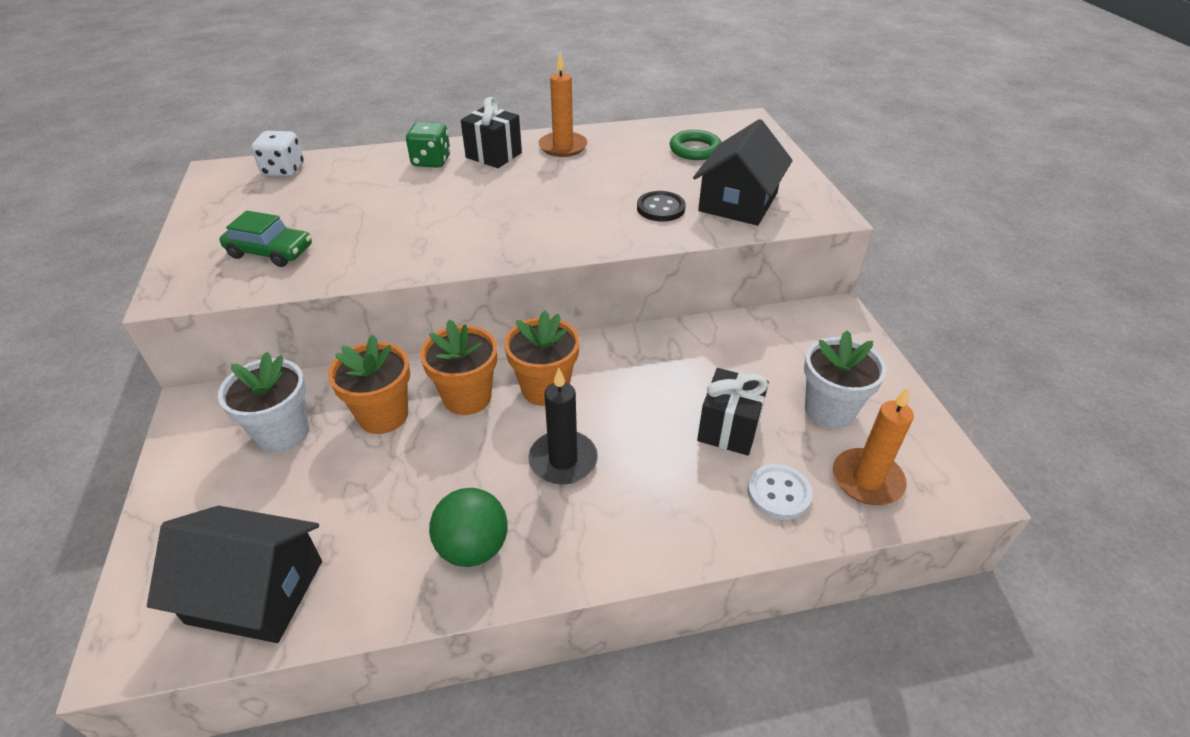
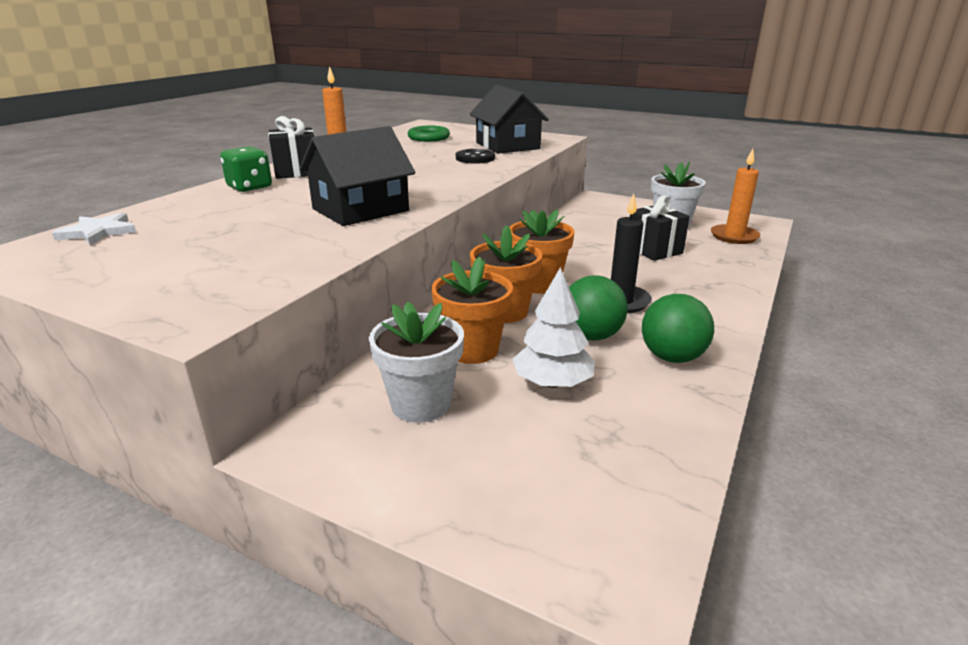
camera: 50 degrees left, 15 degrees down
black house [147,506,322,643] -> black house moved to [299,126,415,226]
green car [219,211,312,267] -> none
white dice [251,131,304,177] -> white star [52,212,136,245]
white button [747,464,812,520] -> none
none -> white tree [513,267,595,388]
none -> green ball [569,275,628,341]

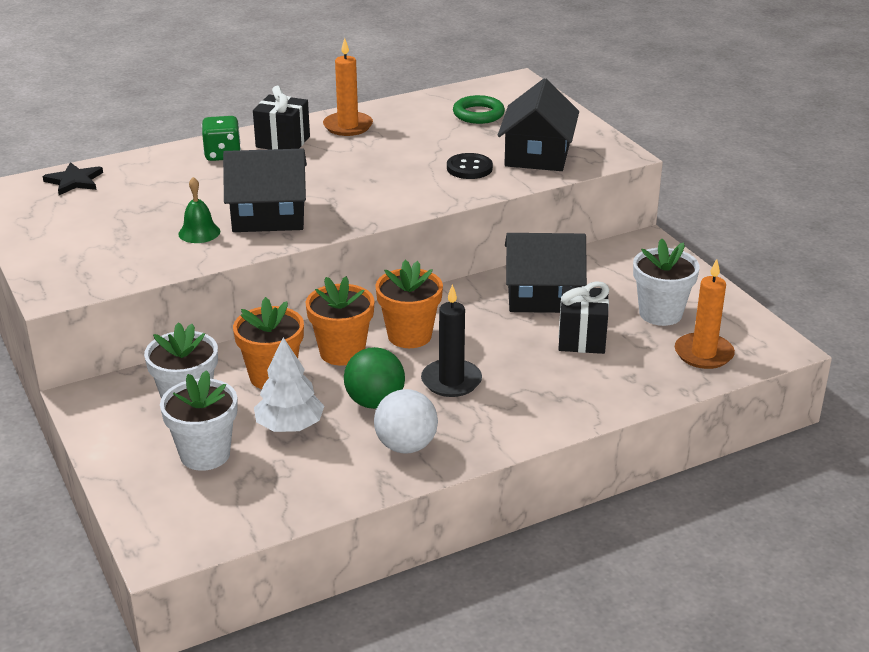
camera: 35 degrees right, 5 degrees up
white star [52,212,136,245] -> black star [43,162,103,195]
green ball [642,294,714,363] -> white ball [374,389,438,454]
none -> white flower pot [160,370,237,471]
none -> green bell [178,177,220,243]
none -> black house [505,233,587,313]

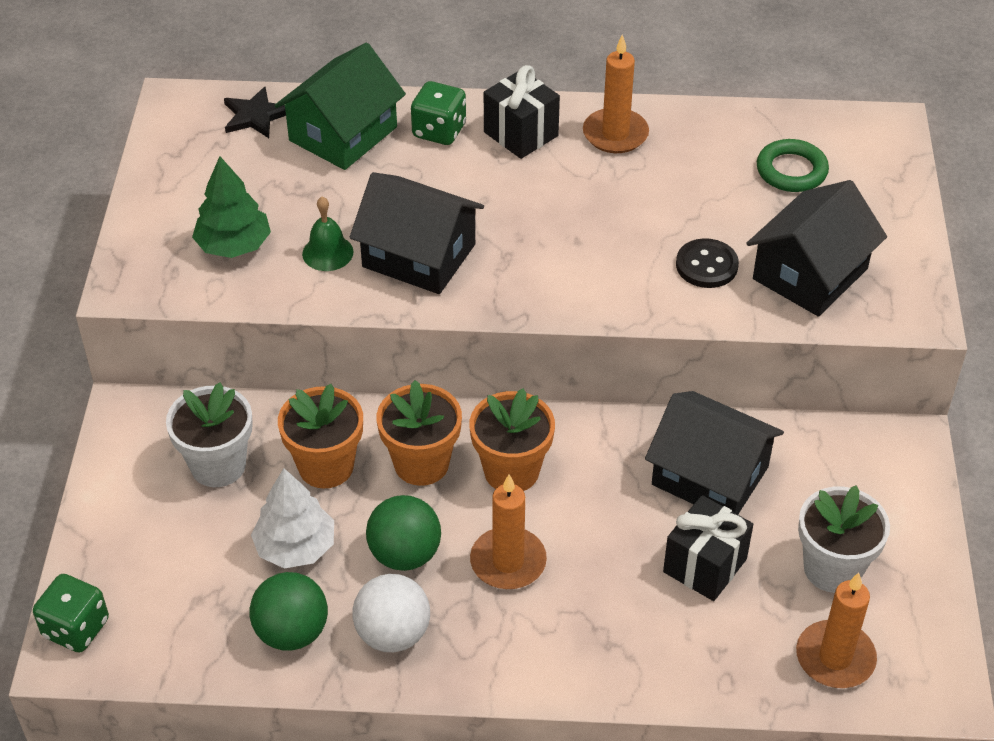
camera: 30 degrees right, 15 degrees up
white flower pot [160,370,237,471] -> none
black candle [421,284,482,397] -> orange candle [470,474,547,589]
none -> green dice [33,574,109,653]
none -> green tree [192,156,271,258]
none -> green ball [250,572,328,651]
none -> green house [275,43,406,170]

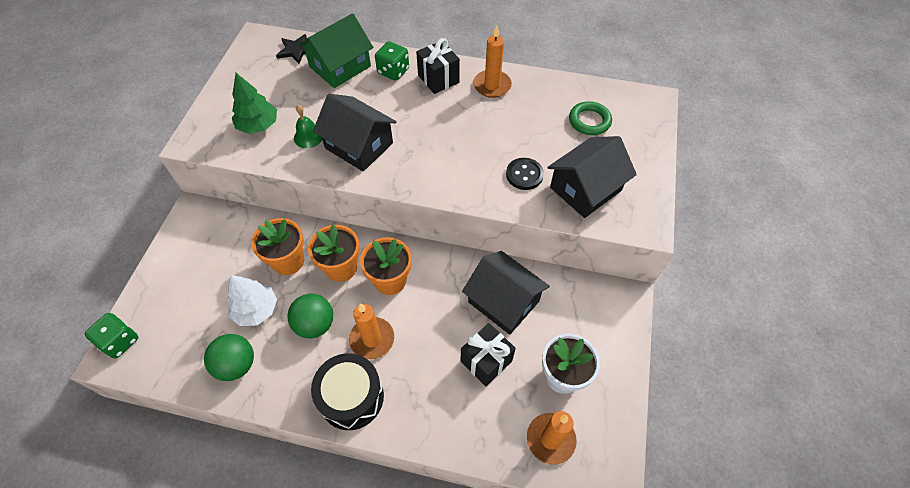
camera: 10 degrees right, 10 degrees up
white flower pot [166,382,253,487] -> none
white ball [352,574,430,652] -> none
none -> black drum [311,353,384,430]

